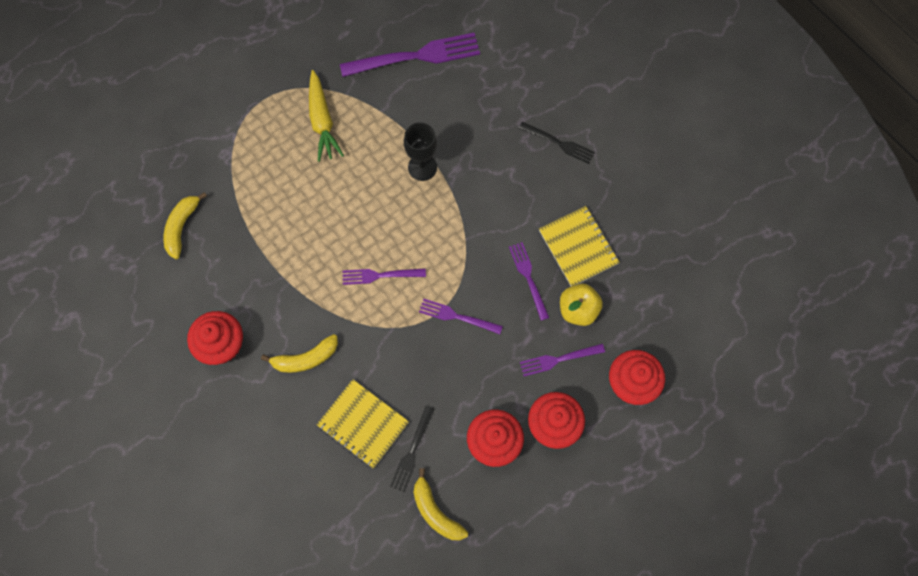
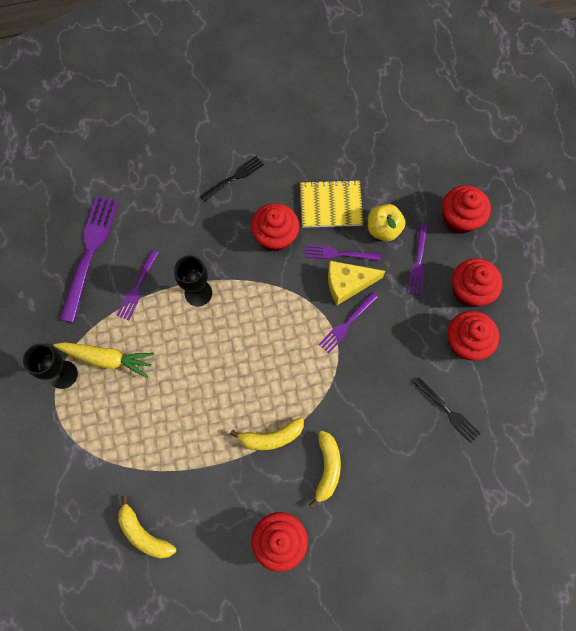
camera: 65 degrees left, 0 degrees up
yellow notebook [317,379,409,469] -> none
purple fork [343,268,426,285] -> purple fork moved to [116,250,158,320]
yellow banana [413,468,468,540] -> yellow banana moved to [230,417,304,451]
none -> black goblet [23,343,78,389]
none -> red cupcake [251,203,299,252]
none -> yellow cheese [328,261,385,305]

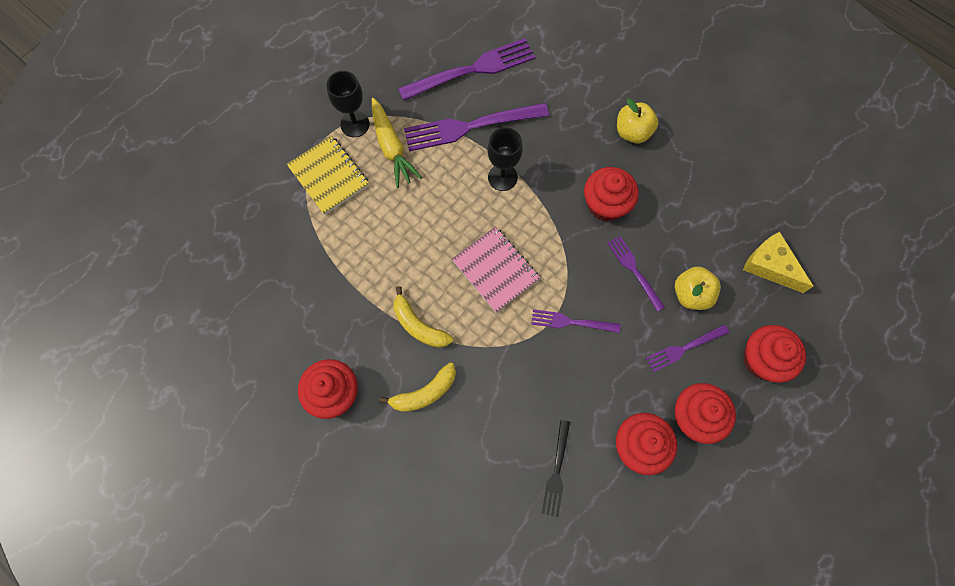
camera: 55 degrees right, 0 degrees up
purple fork [116,250,158,320] -> purple fork [404,103,549,151], size x1.81
yellow banana [118,496,176,559] -> none
black fork [200,156,264,202] -> yellow apple [617,99,658,143]
yellow notebook [300,180,363,228] -> yellow notebook moved to [287,135,369,215]
yellow cheese [328,261,385,305] -> yellow cheese moved to [743,232,813,293]
none -> pink notebook [452,226,540,313]

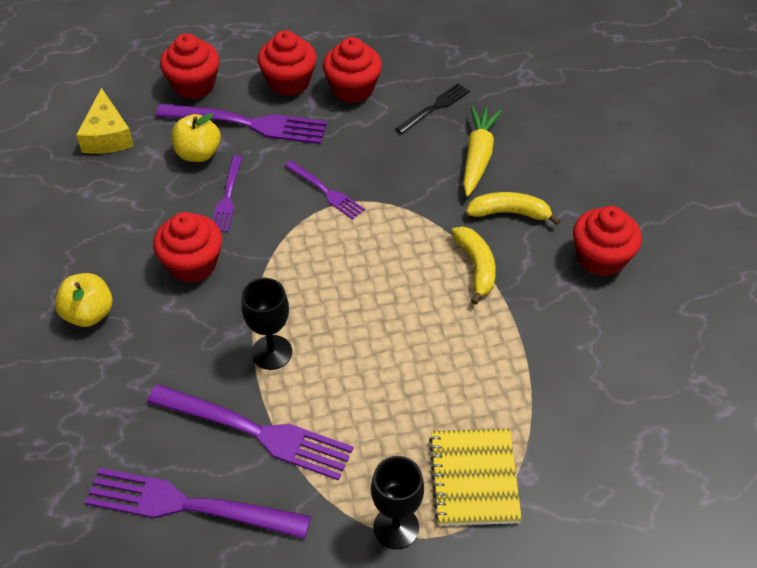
camera: 145 degrees left, 20 degrees down
yellow carrot [372,98,422,188] -> yellow carrot moved to [463,106,502,197]
pink notebook [452,226,540,313] -> none
purple fork [646,324,729,372] -> purple fork [156,104,327,144], size x1.81

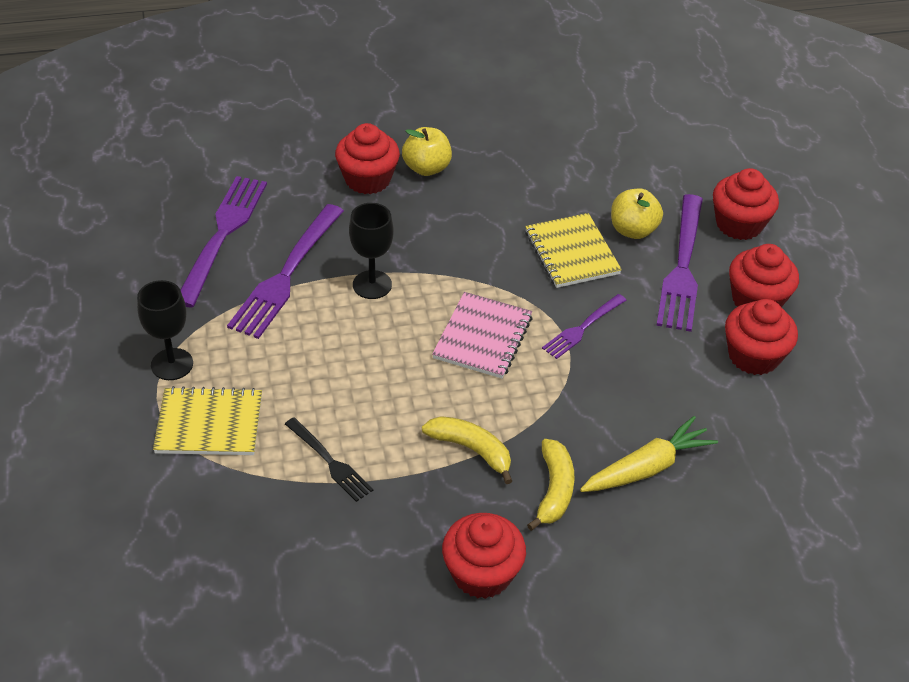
camera: 90 degrees right, 5 degrees down
yellow cheese [76,88,134,154] -> none
red cupcake [153,212,222,283] -> red cupcake moved to [335,123,400,194]
purple fork [213,155,243,232] -> yellow notebook [525,213,622,288]
black fork [395,83,470,134] -> black fork moved to [285,418,373,502]
yellow banana [451,227,496,305] -> yellow banana turned 135 degrees counterclockwise [422,416,512,484]
yellow carrot [463,106,502,197] -> yellow carrot turned 45 degrees counterclockwise [580,416,718,492]
none -> pink notebook [432,292,533,379]

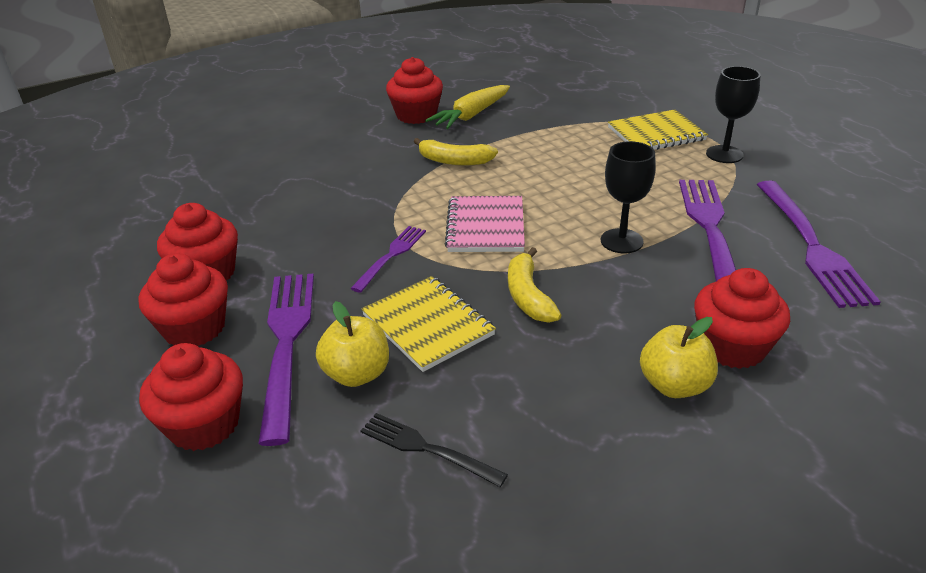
camera: 165 degrees right, 10 degrees down
black fork [285,418,373,502] -> black fork moved to [360,413,508,487]
yellow banana [527,439,575,531] -> yellow banana moved to [508,247,561,323]
yellow carrot [580,416,718,492] -> yellow carrot moved to [425,85,510,129]

